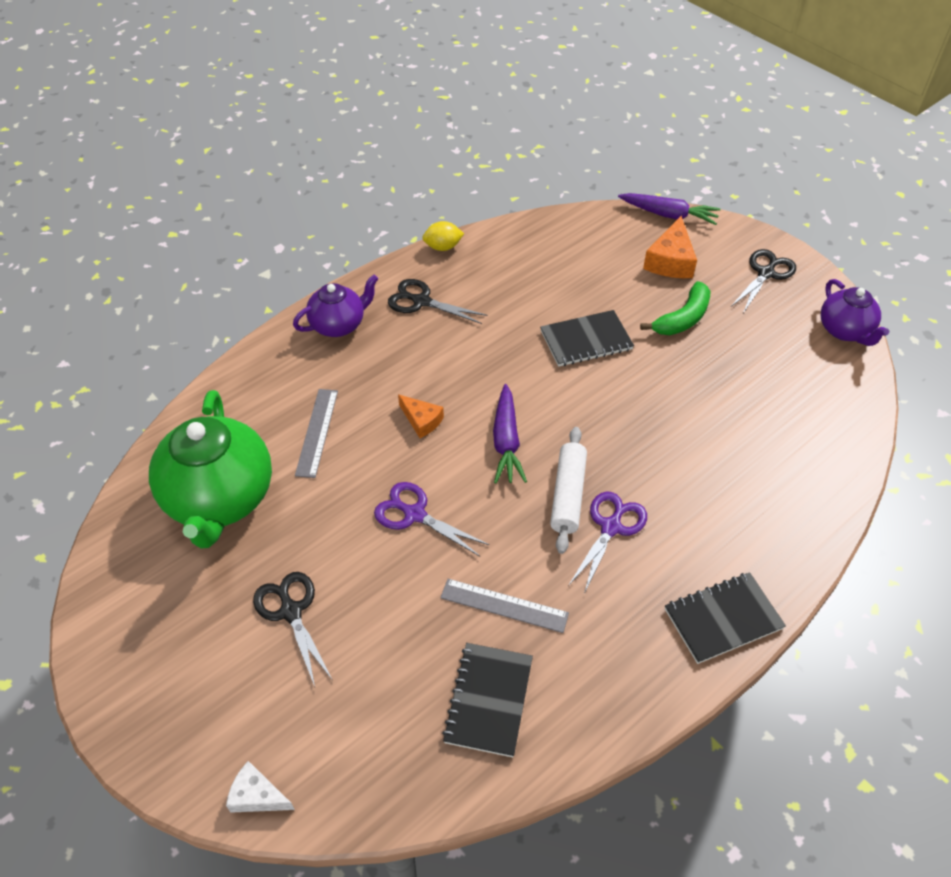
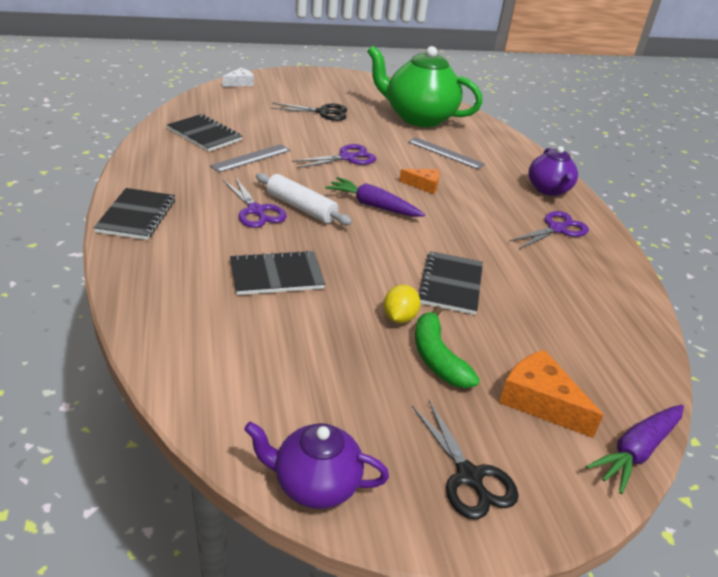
camera: 115 degrees right, 15 degrees down
black scissors [388,279,487,324] -> purple scissors [509,211,589,249]
orange cheese [398,395,444,438] -> orange cheese turned 150 degrees counterclockwise [399,169,440,194]
yellow lemon [422,221,464,251] -> yellow lemon moved to [384,285,421,323]
none -> black notebook [230,250,325,295]

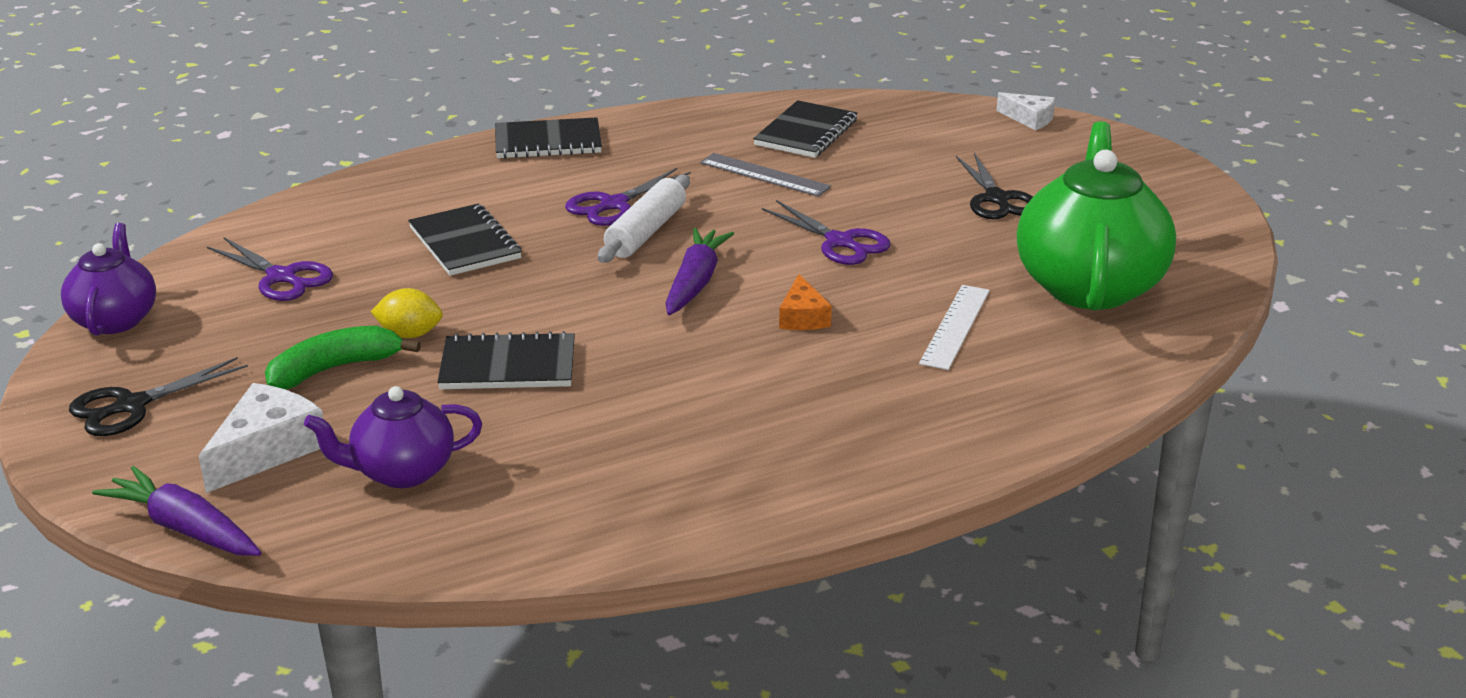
camera: 80 degrees right, 5 degrees down
grey ruler [408,137,485,169] -> white ruler [919,285,990,370]
orange cheese [499,350,604,438] -> white cheese [199,383,323,493]
purple scissors [509,211,589,249] -> purple scissors moved to [207,237,333,301]
purple teapot [529,146,578,196] -> purple teapot moved to [304,386,482,488]

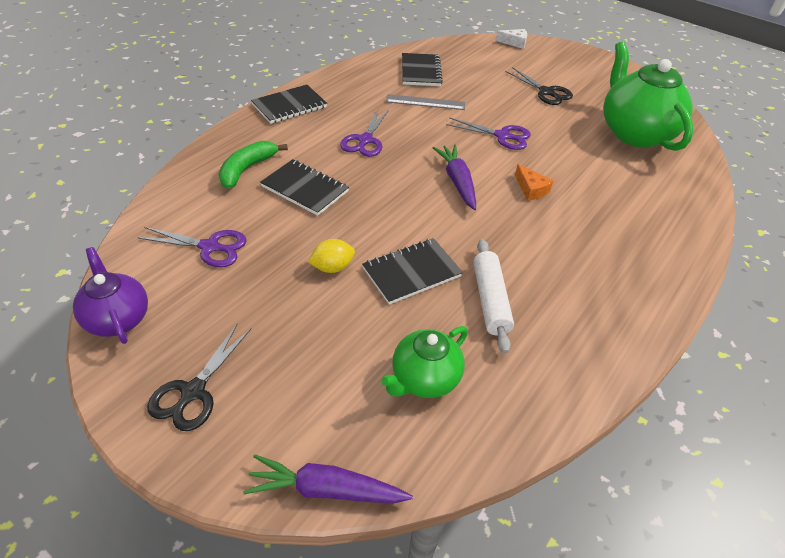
camera: 30 degrees left, 15 degrees up
white cheese [199,383,323,493] -> none
green banana [265,326,421,390] -> green banana moved to [219,141,288,189]
purple teapot [304,386,482,488] -> green teapot [381,326,468,398]
white rolling pin [598,175,690,263] -> white rolling pin moved to [473,239,514,353]
white ruler [919,285,990,370] -> none

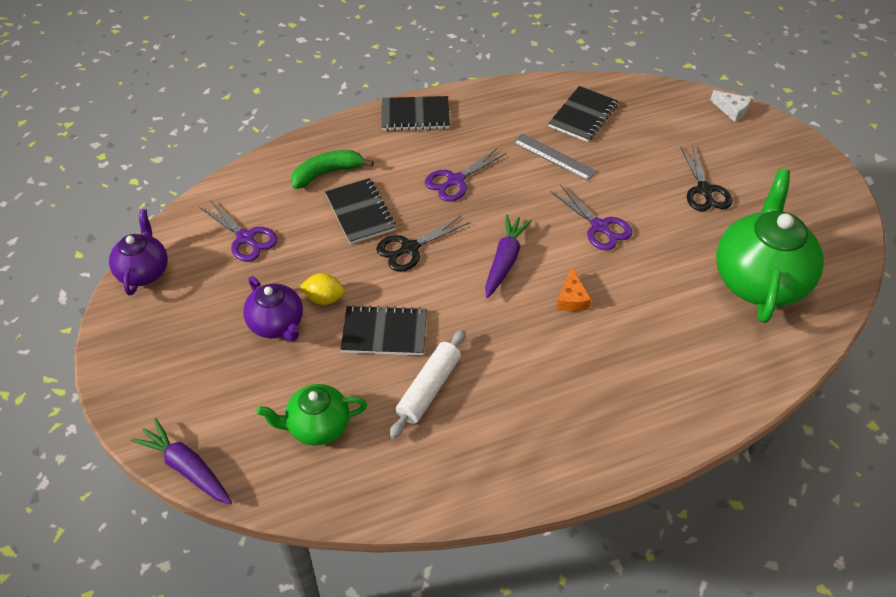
camera: 35 degrees right, 5 degrees up
black scissors [147,324,251,431] -> black scissors moved to [376,216,469,272]
none -> purple teapot [243,276,303,341]

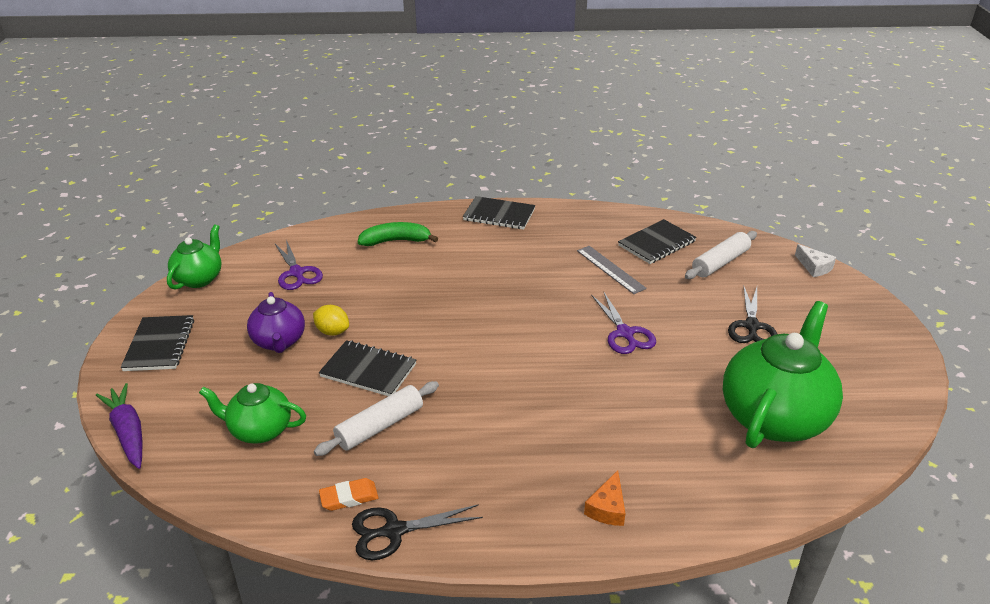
camera: 20 degrees right, 15 degrees down
purple teapot [109,209,168,296] -> green teapot [167,224,222,289]
black notebook [325,178,396,244] -> black notebook moved to [121,315,194,371]
black scissors [376,216,469,272] -> black scissors moved to [352,504,483,560]
purple scissors [425,148,506,202] -> none
purple carrot [485,214,532,298] -> none
orange cheese [556,267,591,311] -> orange cheese moved to [584,470,626,526]
none -> orange eraser [319,478,378,511]
none -> white rolling pin [685,231,757,279]

